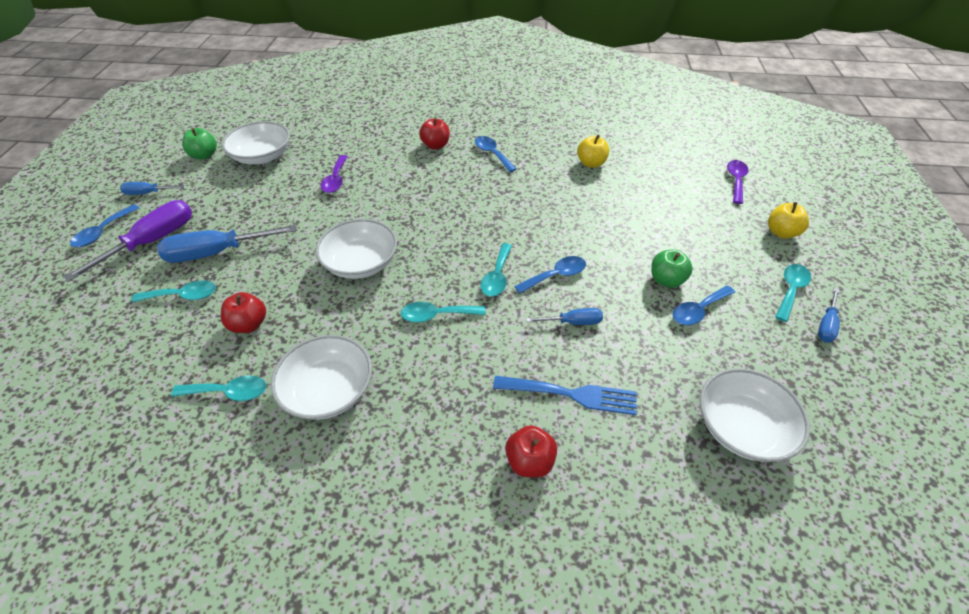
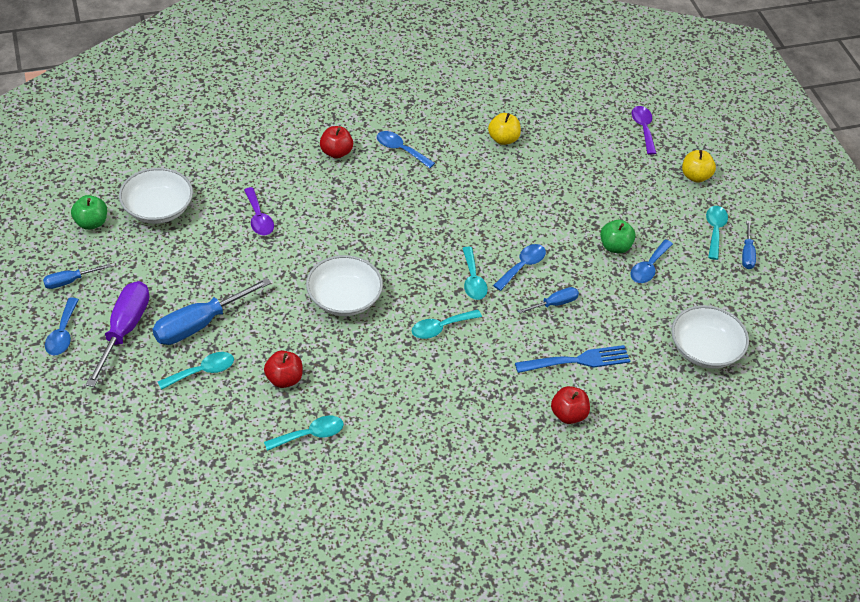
camera: 25 degrees left, 0 degrees up
white bowl [271,335,372,420] -> none

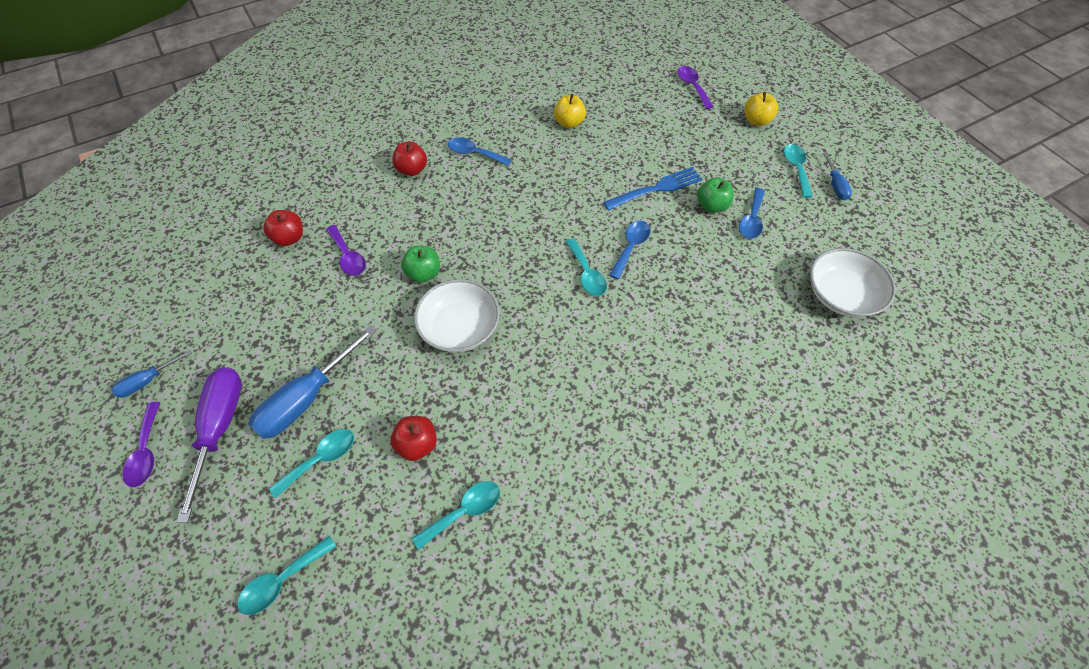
camera: 10 degrees left, 10 degrees up
blue spoon [45,297,79,355] -> purple spoon [123,402,160,487]
green apple [71,195,107,230] -> green apple moved to [401,245,440,283]
white bowl [119,168,193,224] -> none
turquoise spoon [412,309,482,339] -> turquoise spoon moved to [237,535,337,615]
blue fork [515,345,630,373] -> blue fork moved to [603,167,703,210]
blue screwdriver [518,287,579,314] -> none
red apple [551,386,590,424] -> red apple moved to [263,210,303,246]

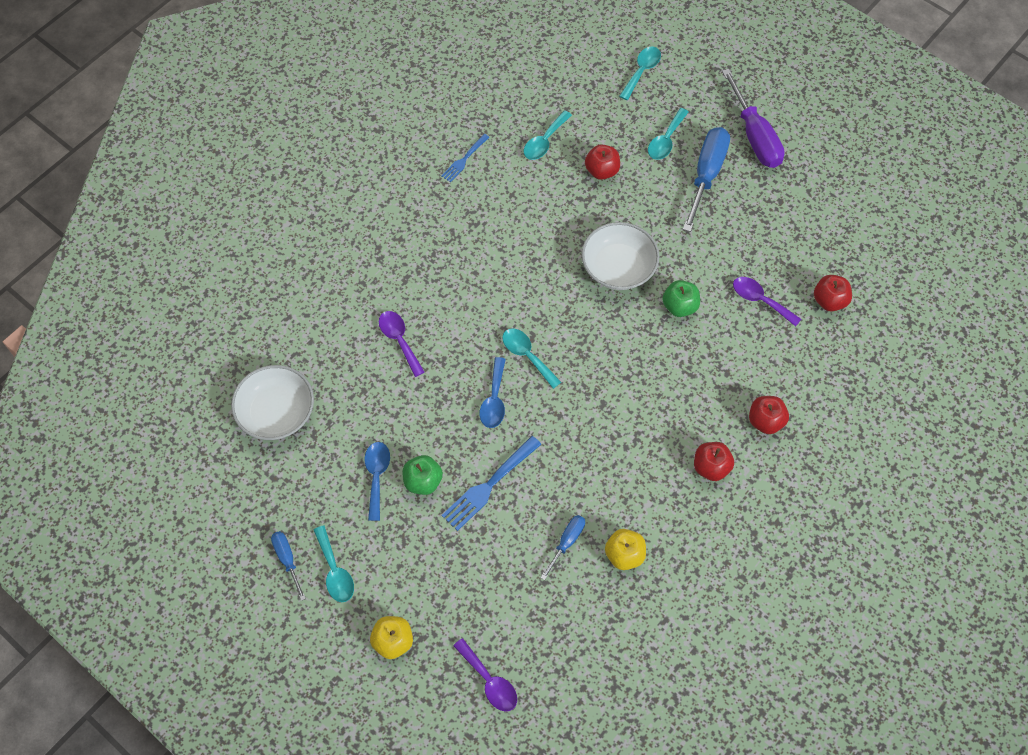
camera: 160 degrees right, 5 degrees up
blue screwdriver [112,350,192,398] -> blue screwdriver moved to [540,515,585,580]
purple spoon [123,402,160,487] -> purple spoon moved to [379,311,425,377]
blue spoon [448,138,512,166] -> red apple [694,442,734,481]
none -> blue fork [441,134,490,182]

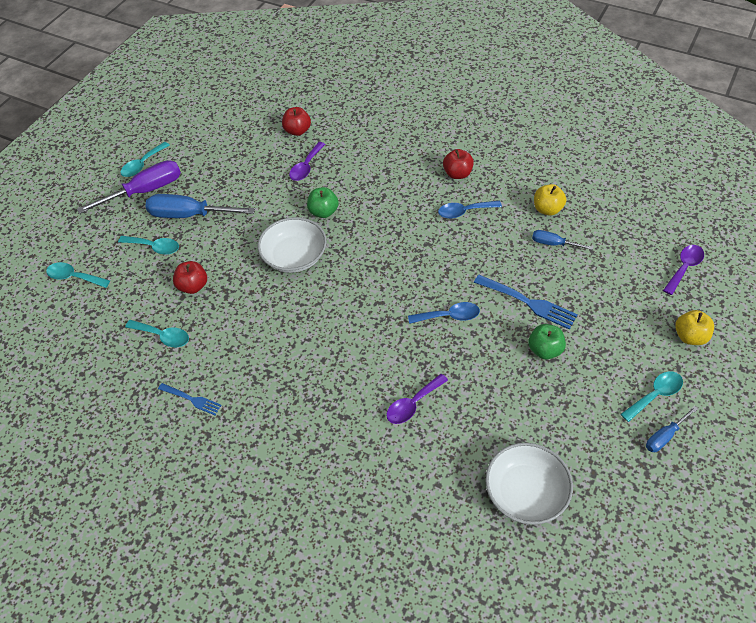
camera: 100 degrees left, 10 degrees down
blue spoon [364,442,390,521] -> blue spoon moved to [438,201,502,219]
turquoise spoon [502,328,561,389] -> turquoise spoon moved to [120,142,170,177]
red apple [749,396,789,434] -> none

